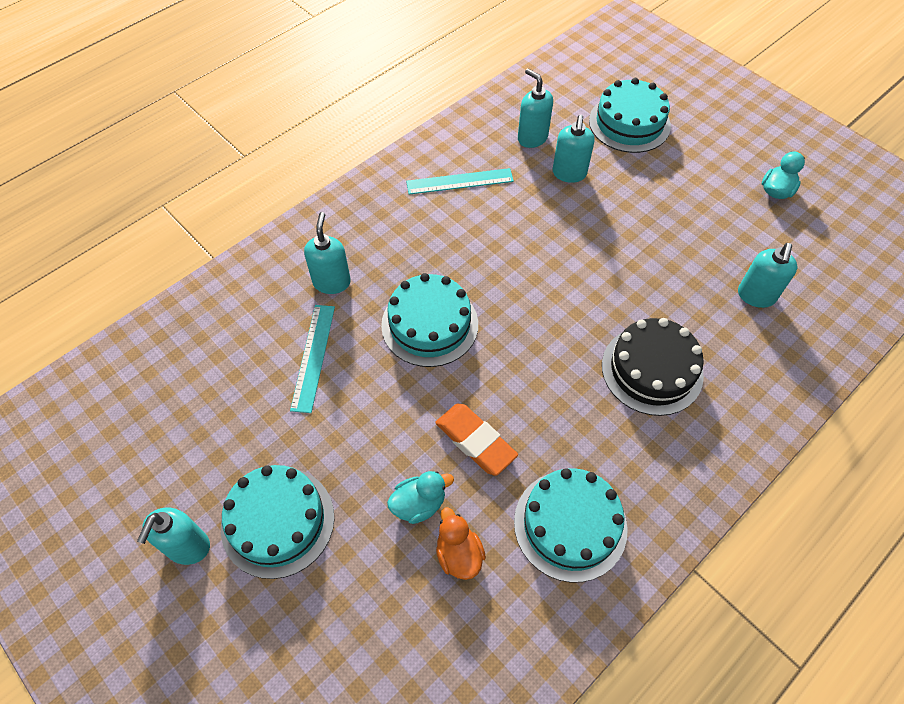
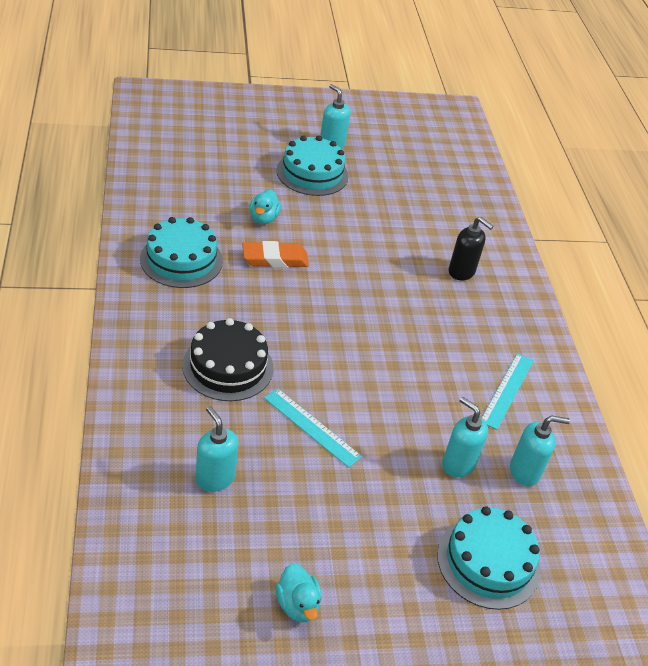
camera: 120 degrees right, 15 degrees down
turquoise ruler [290,305,335,413] -> turquoise ruler moved to [264,388,362,468]
turquoise soap dispenser [304,212,351,294] -> black soap dispenser [449,217,494,280]
turquoise cake [381,273,478,367] -> none
orange duck [436,507,486,580] -> none

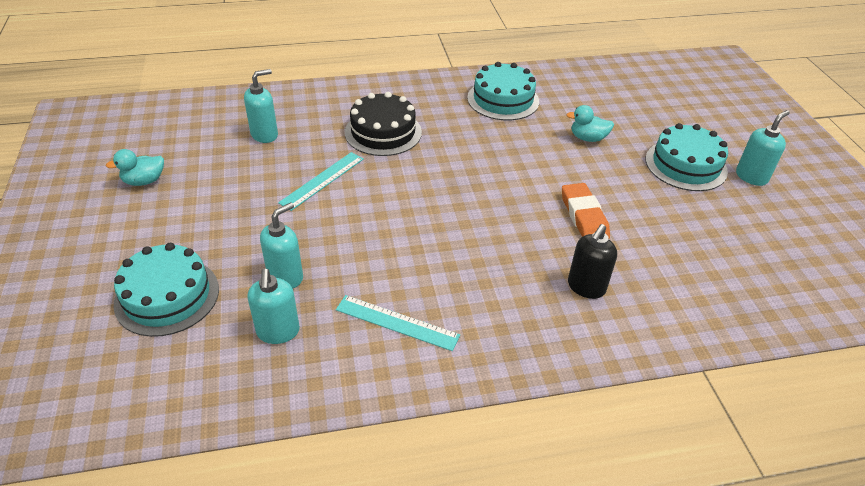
camera: 90 degrees right, 0 degrees up
orange eraser [242,241,309,268] -> orange eraser moved to [562,183,610,238]

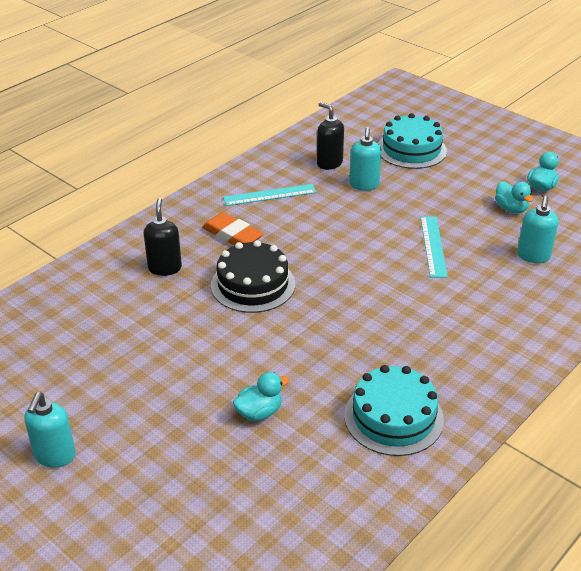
camera: 145 degrees right, 5 degrees down
turquoise soap dispenser [248,269,300,344] -> black soap dispenser [317,102,344,170]
black cake [345,92,422,156] -> black cake moved to [211,240,295,313]
orange eraser [562,183,610,238] -> orange eraser moved to [202,212,263,246]
turquoise cake [646,123,728,191] -> none
none -> turquoise duck [495,181,534,213]

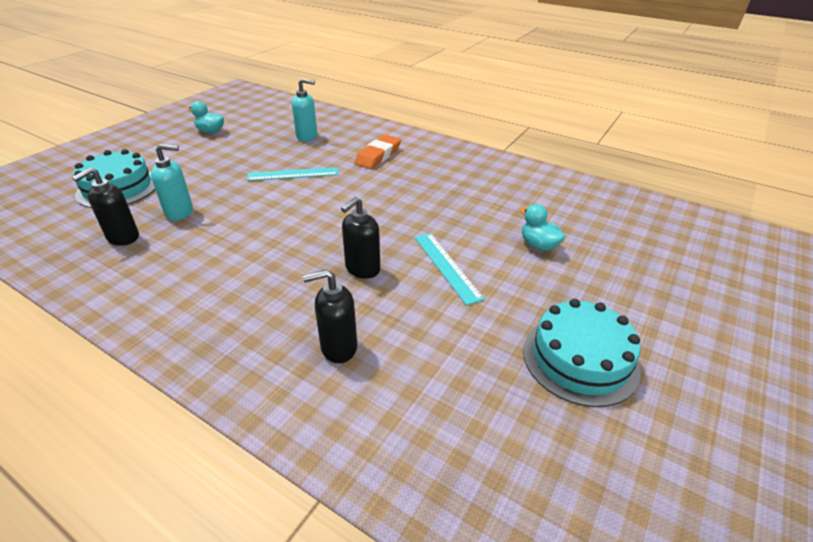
camera: 100 degrees left, 0 degrees up
turquoise soap dispenser [24,392,76,468] -> none
orange eraser [202,212,263,246] -> orange eraser moved to [355,135,401,169]
black cake [211,240,295,313] -> black soap dispenser [341,197,380,279]
turquoise ruler [223,184,317,206] -> turquoise ruler moved to [415,233,485,305]
turquoise cake [344,365,444,456] -> turquoise cake moved to [523,299,641,407]
turquoise duck [495,181,534,213] -> none

